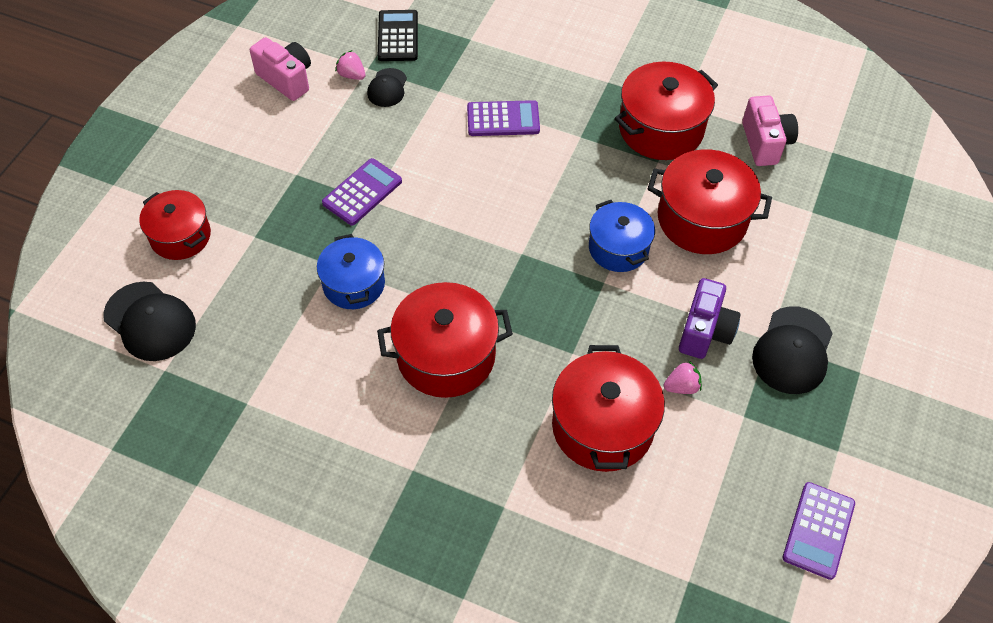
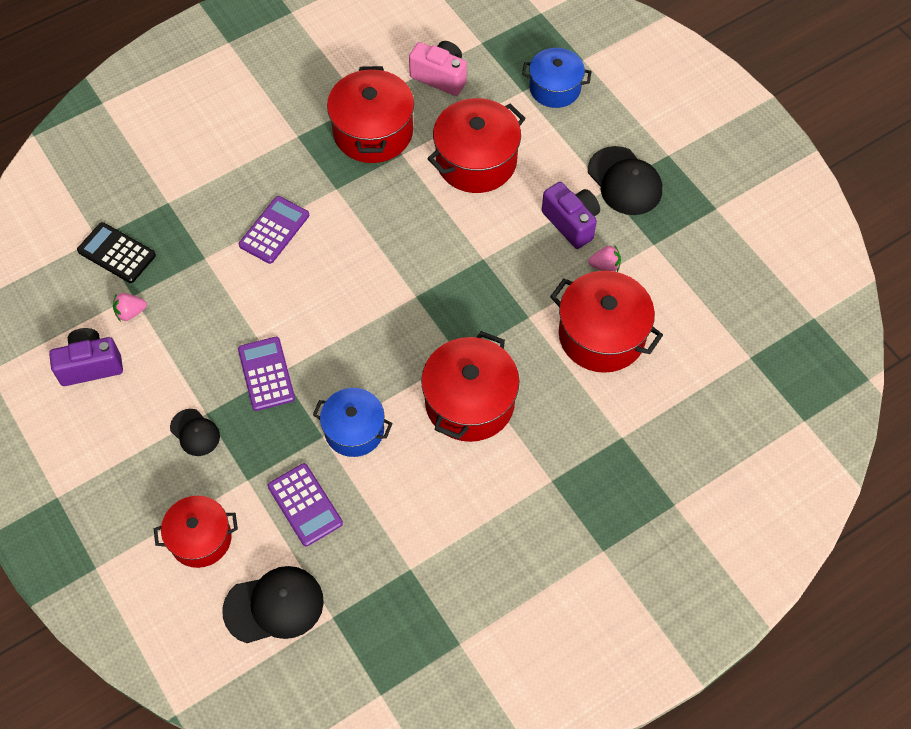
camera: 55 degrees left, 5 degrees up
pink camera [250,37,311,101] -> purple camera [49,328,123,386]
black cap [367,68,407,107] -> black cap moved to [170,409,220,456]
blue pot [589,200,655,272] -> blue pot moved to [522,48,592,108]
pink strawberry [664,360,702,394] -> pink strawberry turned 75 degrees clockwise [588,246,621,272]
purple calculator [782,482,855,580] -> purple calculator moved to [268,463,343,546]

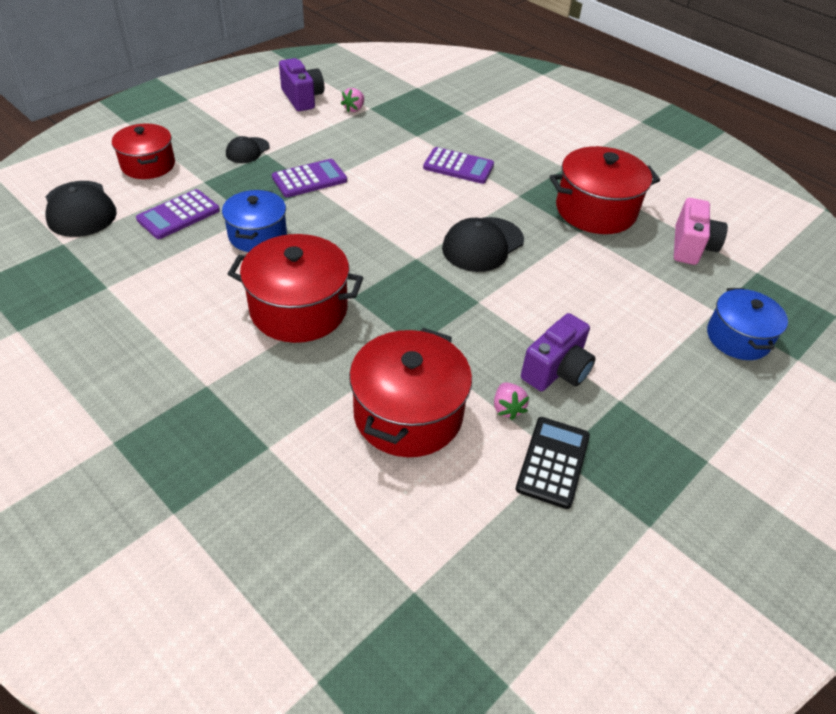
camera: 75 degrees right, 15 degrees down
black calculator [77,222,156,283] -> black calculator moved to [516,417,590,509]
pink strawberry [113,293,147,322] -> pink strawberry turned 120 degrees counterclockwise [341,88,364,113]
red pot [427,98,526,193] -> none
black cap [588,146,662,215] -> black cap moved to [442,217,524,272]

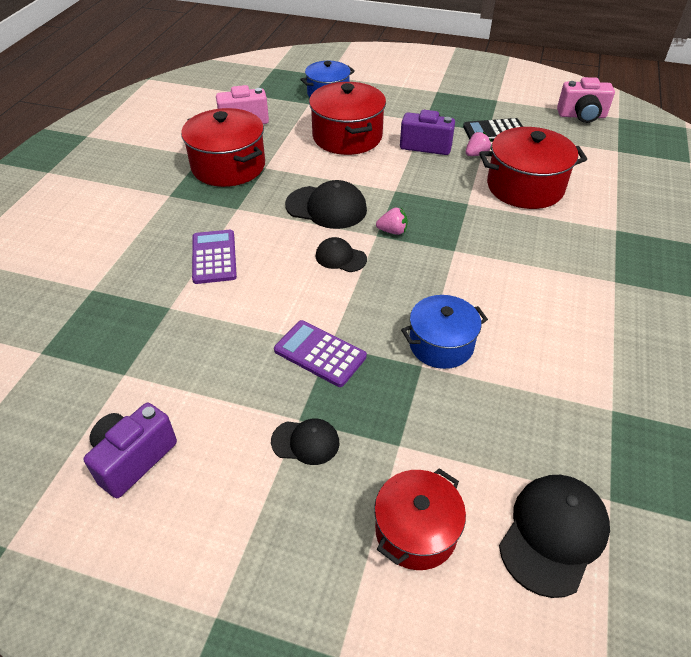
camera: 115 degrees left, 0 degrees up
purple calculator [136,189,220,239] -> none
red pot [228,234,363,343] -> red pot moved to [309,82,386,155]
pink strawberry [341,88,364,113] -> pink strawberry moved to [376,208,408,235]
none -> black cap [316,237,367,272]
none -> pink camera [557,77,615,123]

